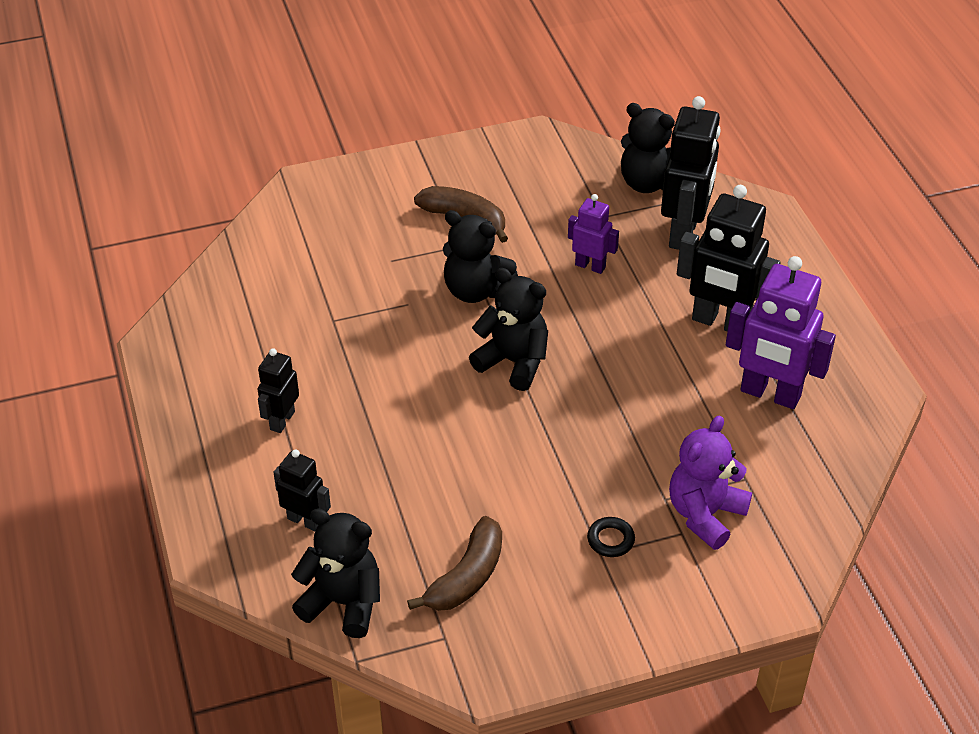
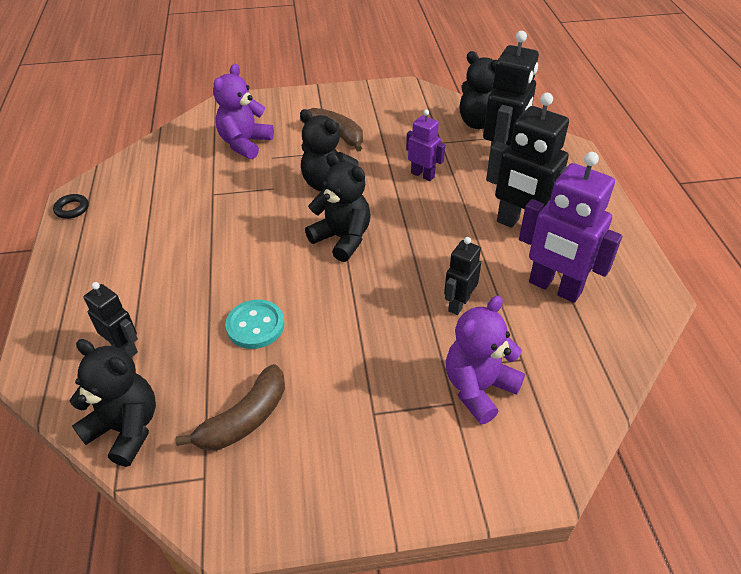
camera: 10 degrees right, 0 degrees up
black robot [258,348,299,433] -> black robot moved to [444,237,481,315]
black ring [587,517,635,557] -> black ring moved to [53,194,89,219]
none -> purple teddy bear [213,64,274,159]
none -> turquoise button [225,300,284,349]

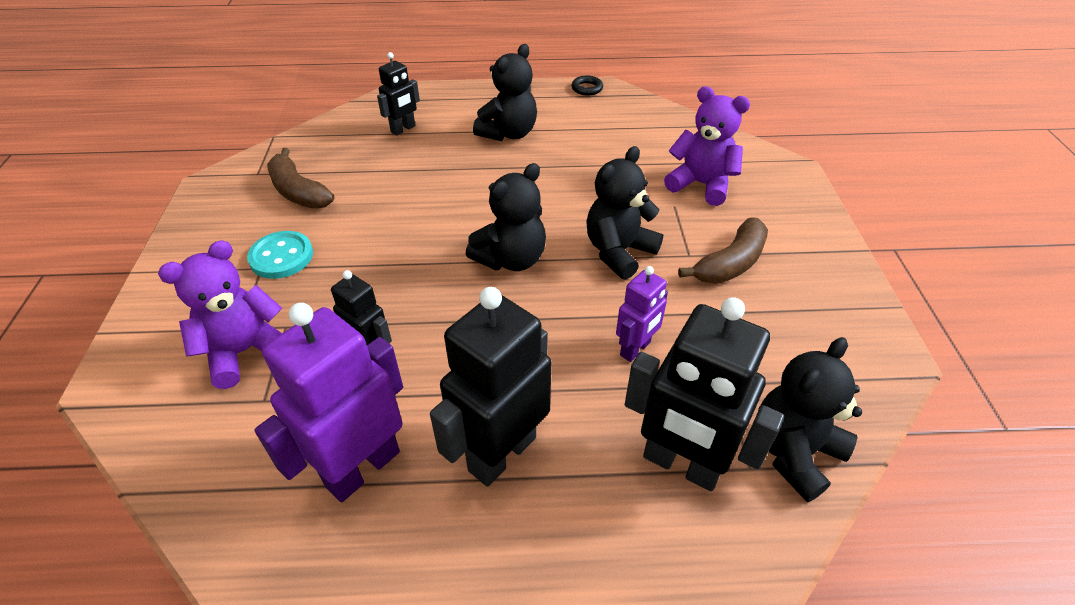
camera: 95 degrees right, 0 degrees up
black teddy bear [70,339,156,467] -> black teddy bear moved to [473,44,537,141]
turquoise button [225,300,284,349] -> turquoise button moved to [247,231,313,279]
purple teddy bear [446,296,525,424] -> purple teddy bear turned 90 degrees counterclockwise [158,240,282,389]

